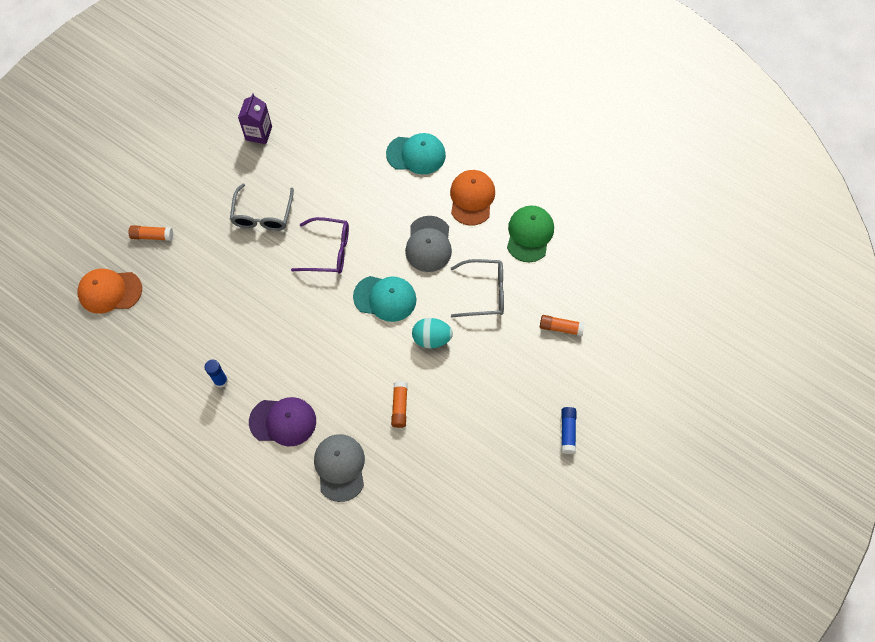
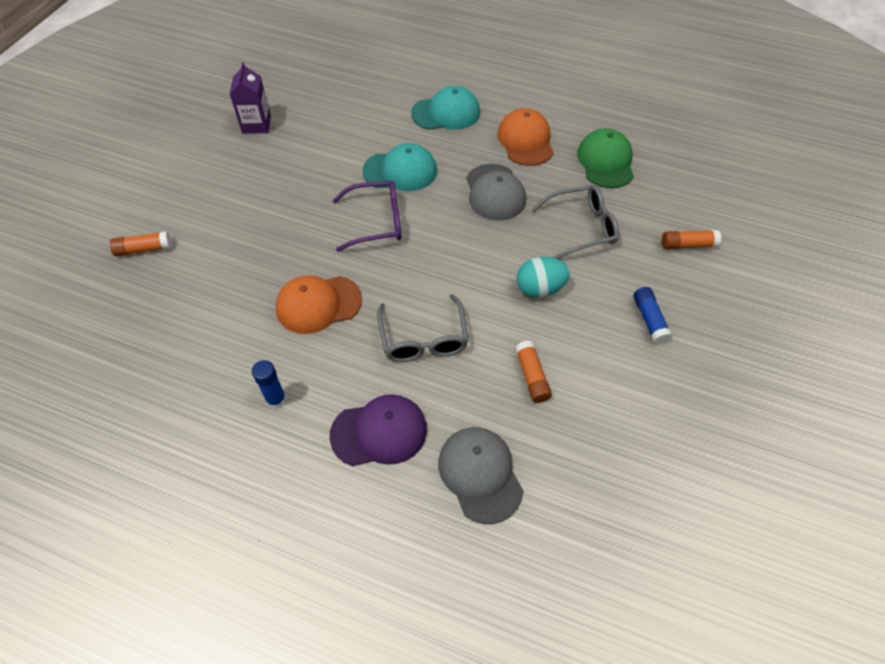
camera: 15 degrees left, 10 degrees down
orange cap [77,269,142,314] -> orange cap moved to [276,275,362,334]
grey glasses [230,183,294,231] -> grey glasses moved to [377,294,468,362]
turquoise cap [353,276,416,322] -> turquoise cap moved to [362,143,437,191]
blue glue stick [561,407,576,454] -> blue glue stick moved to [634,287,673,344]

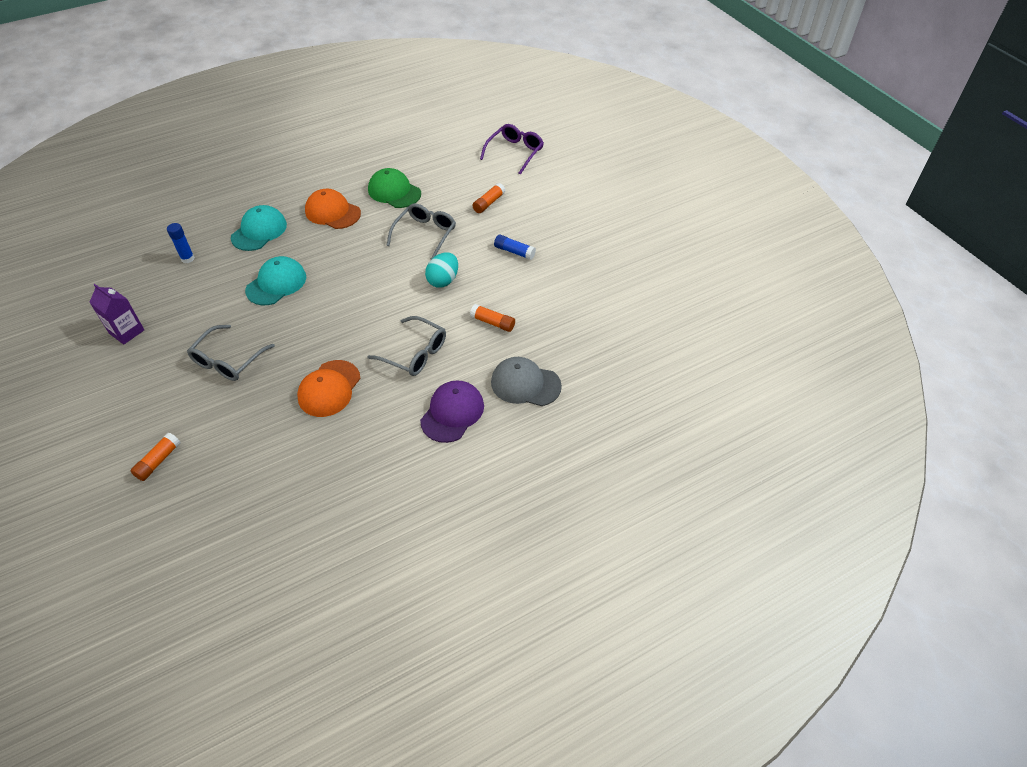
camera: 50 degrees left, 5 degrees down
blue glue stick [252,360,287,409] -> blue glue stick moved to [167,223,195,263]
purple glasses [332,181,401,252] -> purple glasses moved to [480,124,544,175]
grey cap [466,164,526,221] -> none
none -> grey glasses [187,325,275,381]

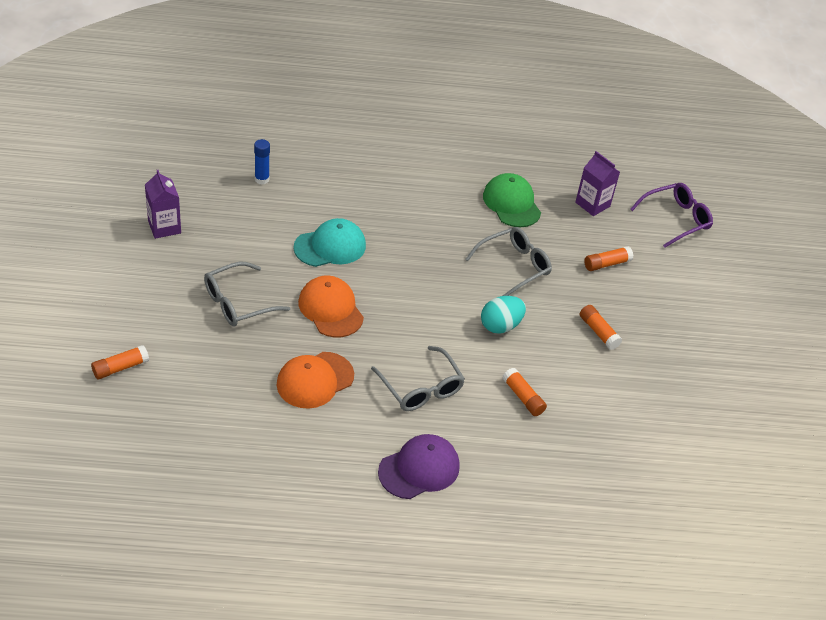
camera: 25 degrees right, 5 degrees down
turquoise cap [231,205,287,251] -> none
orange cap [305,189,361,229] -> orange cap moved to [298,276,364,337]
grey cap [491,357,562,406] -> none
blue glue stick [494,234,536,260] -> orange glue stick [580,305,622,350]
none -> purple carton [575,151,620,216]

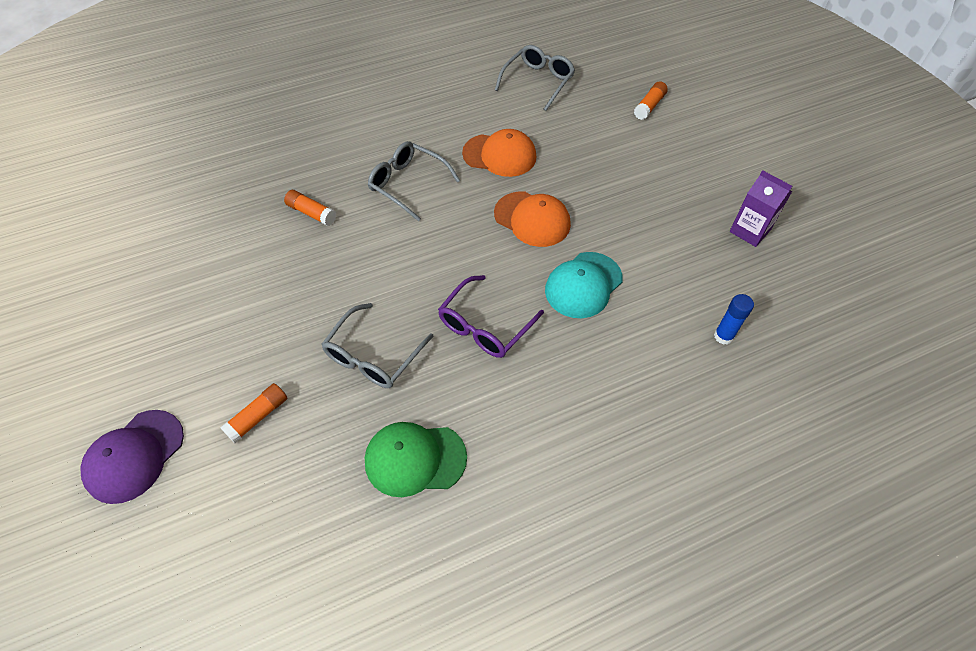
camera: 160 degrees right, 10 degrees up
grey glasses [204,262,290,326] -> grey glasses moved to [495,45,575,111]
orange cap [276,352,354,409] -> orange cap turned 75 degrees clockwise [462,129,536,177]
purple cap [378,434,460,499] -> purple cap moved to [81,410,184,504]
turquoise egg [481,296,526,334] -> none
green cap [483,173,541,227] -> green cap turned 135 degrees clockwise [365,422,467,497]
purple carton [575,151,620,216] -> none
orange glue stick [580,305,622,350] -> none
purple glasses [630,183,713,248] -> purple glasses moved to [438,275,544,358]

